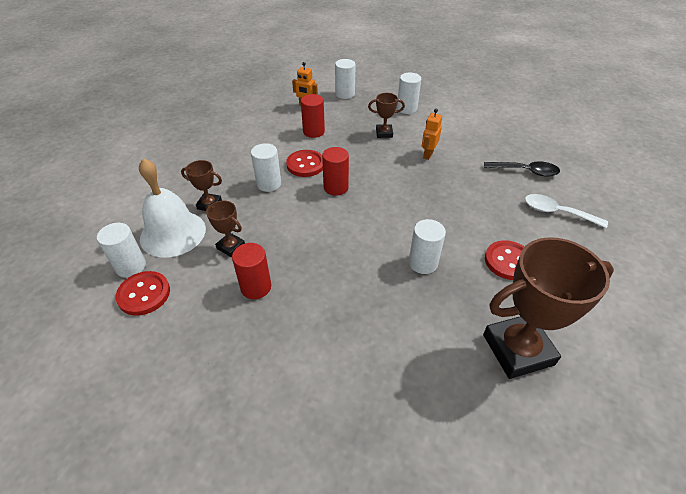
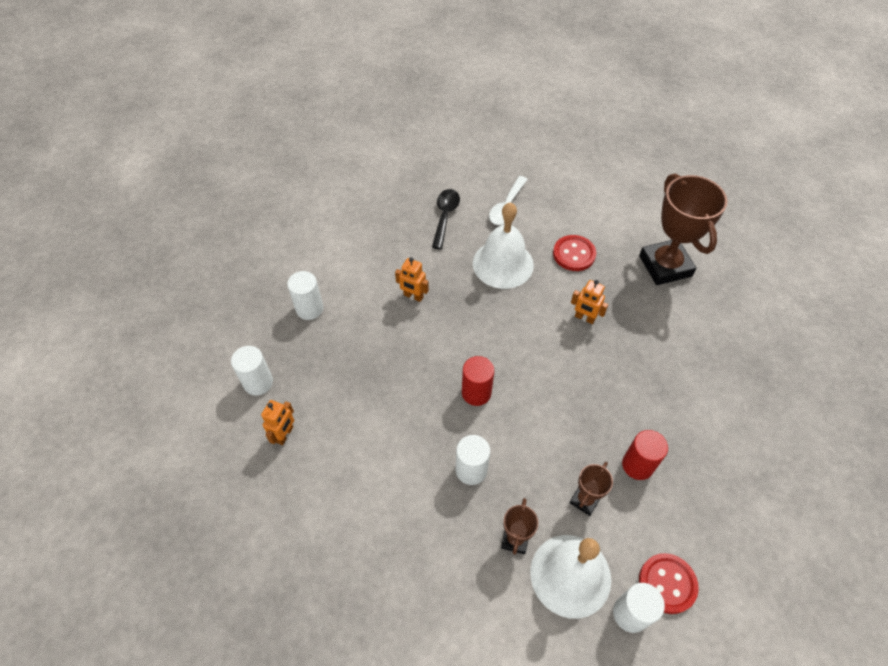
camera: 90 degrees left, 10 degrees up
red button [286,150,323,177] -> none
red cylinder [301,94,325,138] -> none
brown trophy [368,93,405,138] -> none
white cylinder [409,219,446,274] -> orange robot [571,280,608,324]
none -> white bell [473,202,534,289]

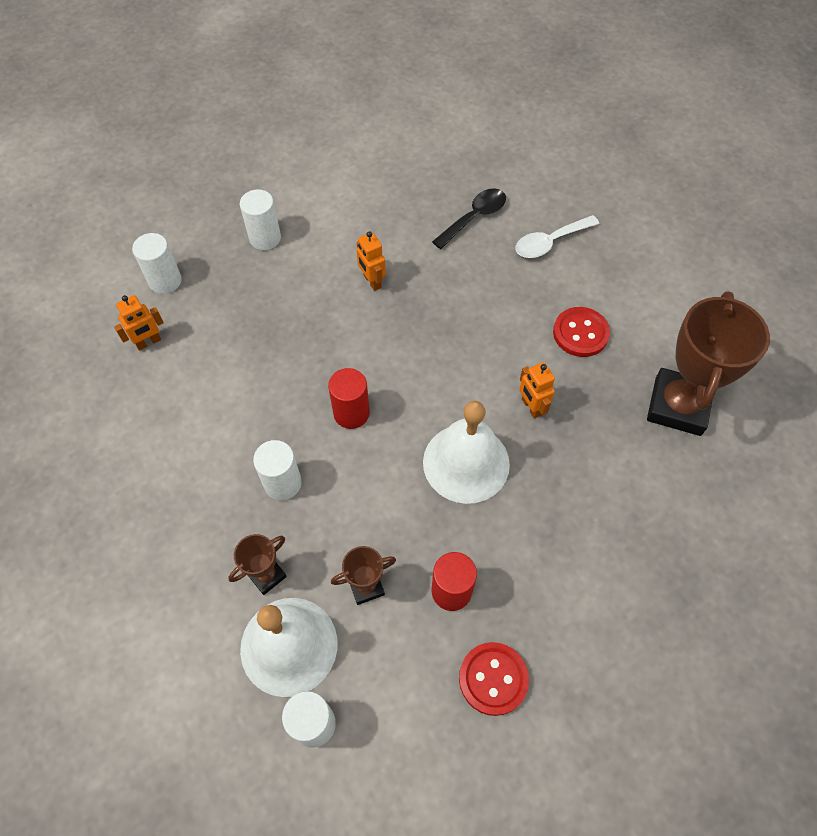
camera: 35 degrees right, 5 degrees up
white bell [473,202,534,289] -> white bell moved to [423,401,510,504]
red button [639,553,699,614] -> red button moved to [459,642,529,716]

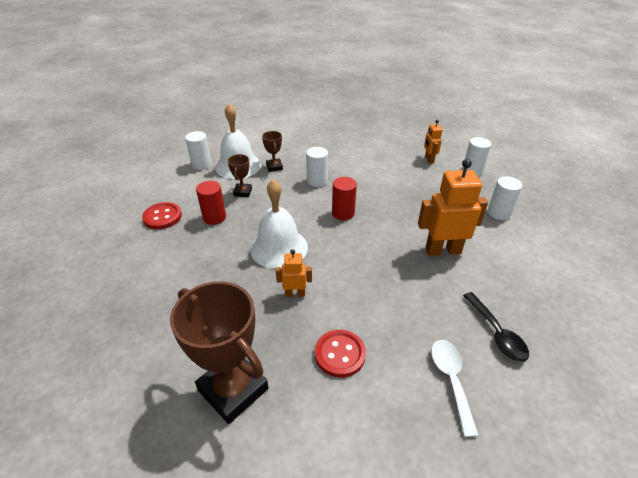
camera: 115 degrees right, 20 degrees down
orange robot [356,231,386,291] -> orange robot [418,159,488,256], size x1.91

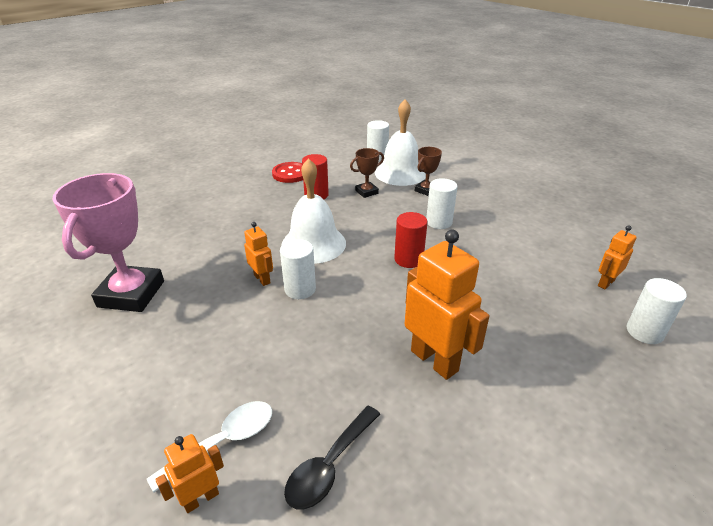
camera: 55 degrees right, 5 degrees down
brown trophy [170,281,269,424] -> pink trophy [53,173,164,312]
red button [315,330,366,378] -> none
white cylinder [487,176,522,220] -> white cylinder moved to [280,239,316,299]
none -> orange robot [155,434,224,513]

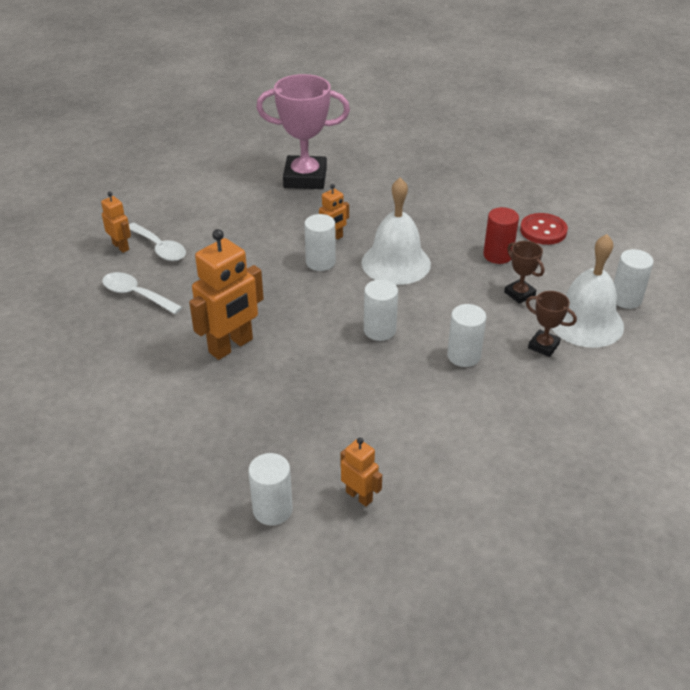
camera: 85 degrees right, 5 degrees up
black spoon [284,406,380,509] -> white spoon [102,272,182,314]
red cylinder [394,212,428,268] -> white cylinder [364,279,398,341]

